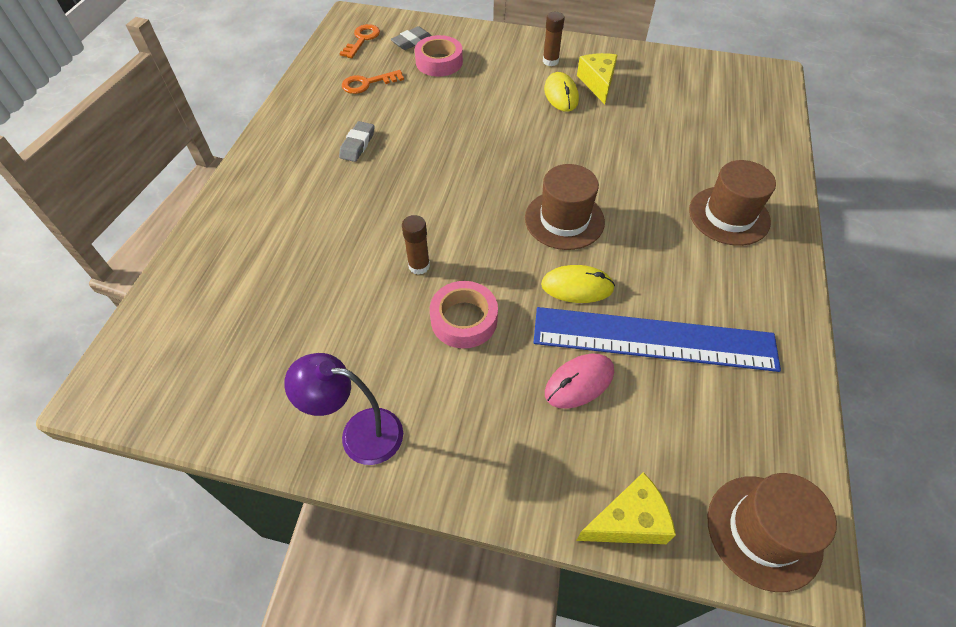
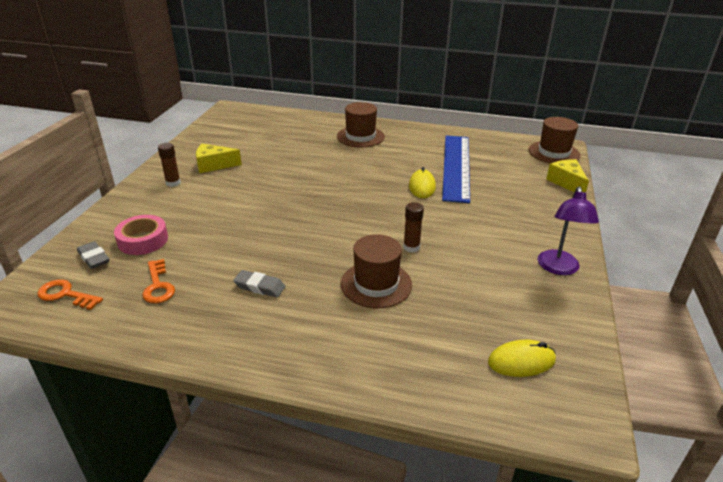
camera: 90 degrees left, 20 degrees down
pink tape [430,281,498,349] -> none
brown hat [525,164,605,250] -> brown hat moved to [341,234,412,308]
yellow mouse [544,72,579,112] -> yellow mouse moved to [488,339,556,377]
pink mouse [545,354,614,409] -> none

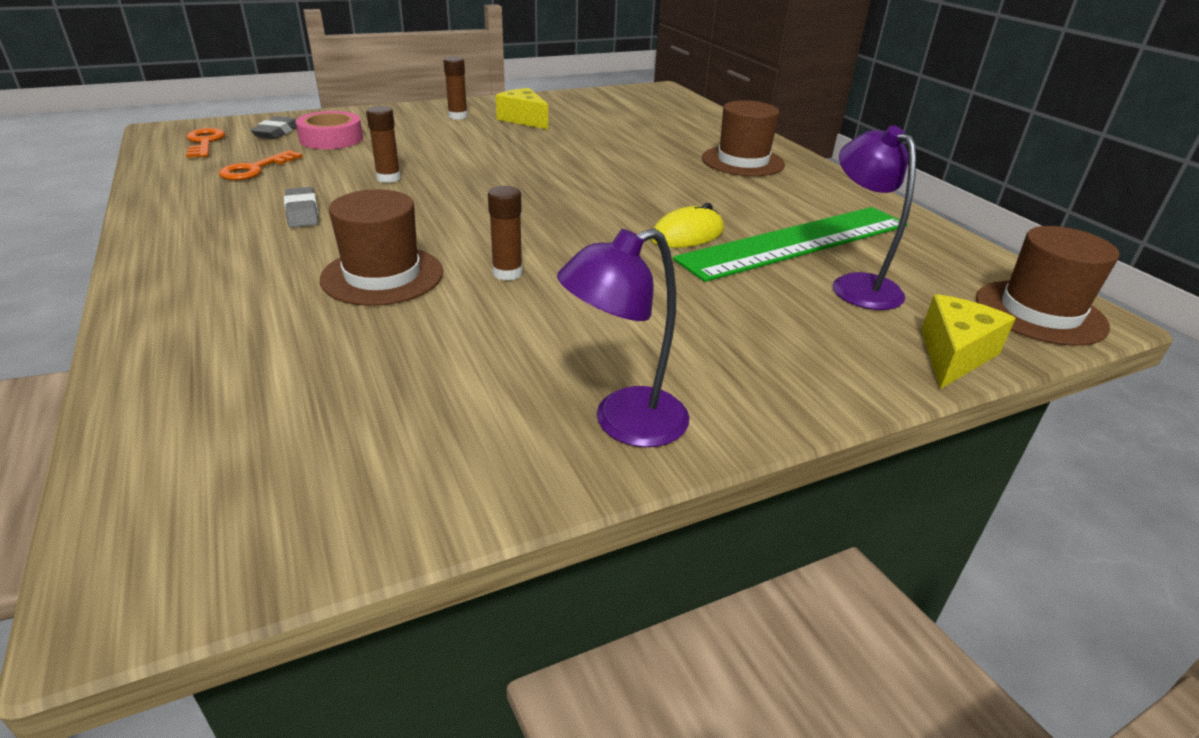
camera: 50 degrees right, 0 degrees up
blue ruler [442,135,470,203] -> green ruler [673,207,908,282]
yellow mouse [488,339,556,377] -> none
none -> brown glue stick [366,106,401,183]
none -> purple lamp [833,125,916,310]

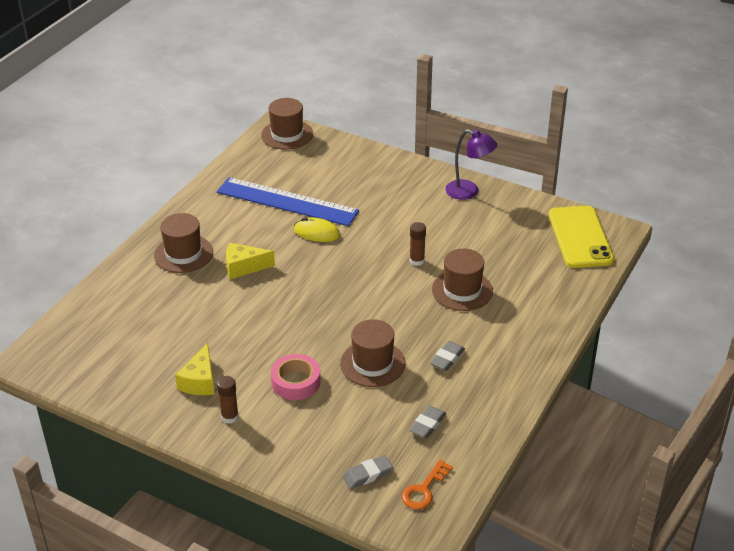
camera: 125 degrees left, 5 degrees up
orange key [219,150,303,180] -> grey eraser [409,405,446,438]
pink tape [296,111,363,149] -> pink tape moved to [271,354,321,400]
brown glue stick [366,106,401,183] -> brown hat [340,319,406,387]
green ruler [673,207,908,282] -> blue ruler [217,177,359,226]
purple lamp [833,125,916,310] -> none
yellow cheese [921,294,1016,389] -> yellow cheese moved to [226,243,275,279]
none -> yellow phone [549,206,614,268]

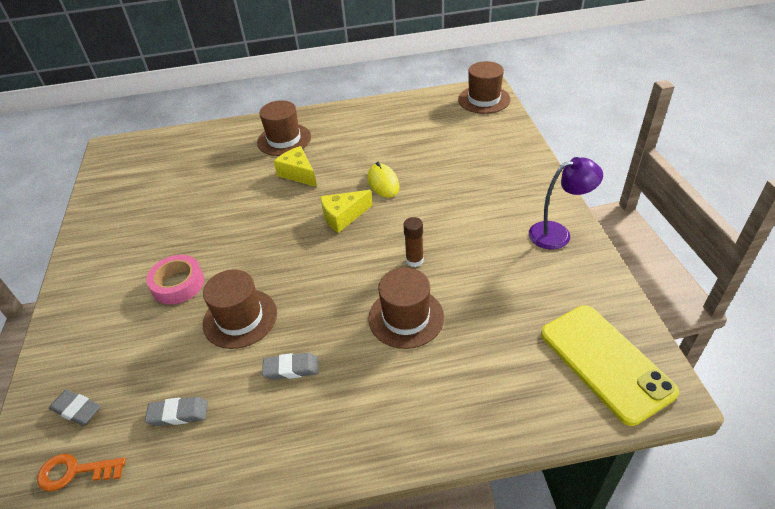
camera: 55 degrees right, 5 degrees up
yellow cheese [175,343,215,395] -> yellow cheese moved to [320,190,373,233]
blue ruler [217,177,359,226] -> none
brown glue stick [217,376,239,424] -> none
purple lamp [445,129,497,200] -> purple lamp turned 90 degrees counterclockwise [529,157,603,250]
yellow phone [549,206,614,268] -> yellow phone turned 75 degrees counterclockwise [541,305,679,426]

